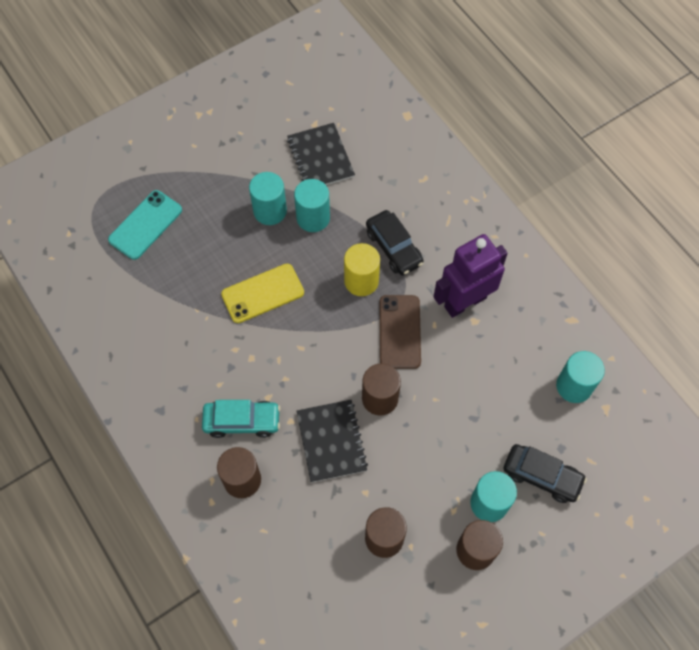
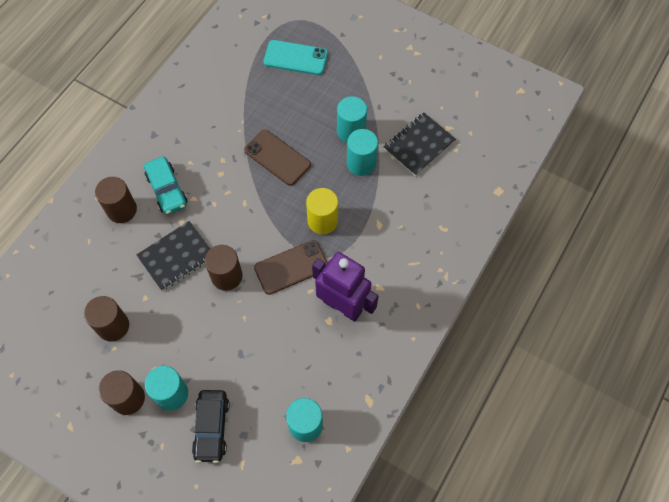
camera: 65 degrees right, 0 degrees up
yellow phone [221,264,304,323] -> brown phone [244,130,311,186]
black car [366,210,424,275] -> none

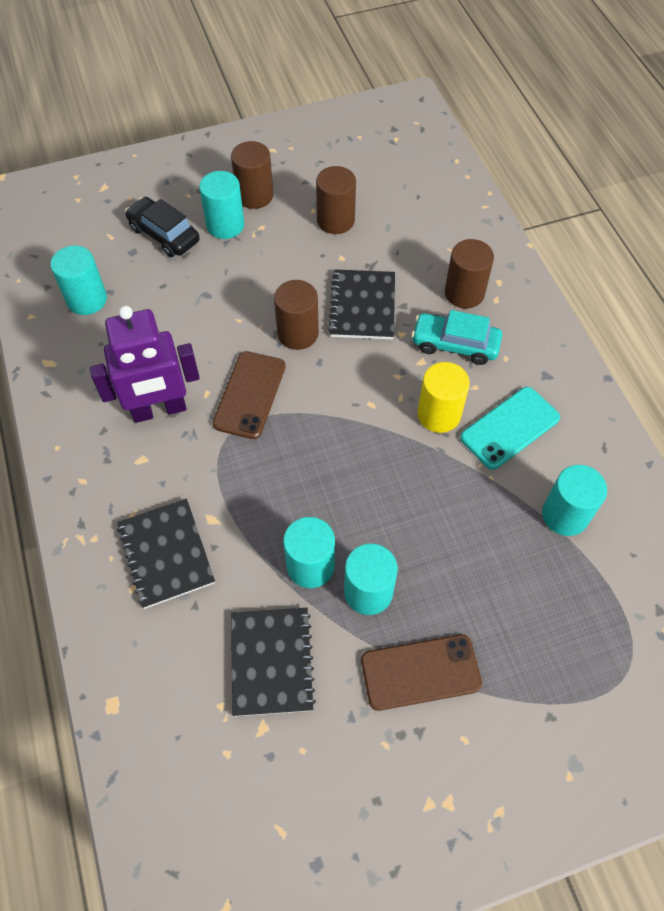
camera: 130 degrees right, 5 degrees down
brown phone [244,130,311,186] -> brown phone moved to [361,634,482,711]
turquoise phone [263,40,328,75] -> turquoise phone moved to [460,387,560,470]
yellow cylinder [306,188,338,234] -> yellow cylinder moved to [417,362,470,433]
none -> black notebook [117,499,215,609]
none -> turquoise cylinder [542,465,607,536]

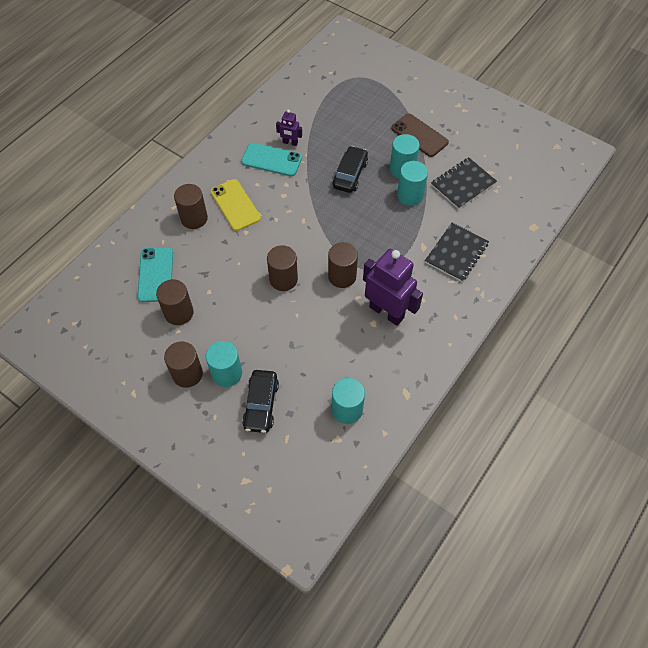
camera: 125 degrees left, 0 degrees up
brown phone [213,351,286,439] -> brown cylinder [328,242,358,288]
black notebook [328,269,395,339] -> none
turquoise car [411,310,502,365] -> yellow phone [211,179,261,231]
yellow cylinder [417,362,470,433] -> none
turquoise cylinder [542,465,607,536] -> none
none -> turquoise phone [137,247,173,302]
none -> purple robot [276,110,302,146]
none -> black car [333,146,368,193]

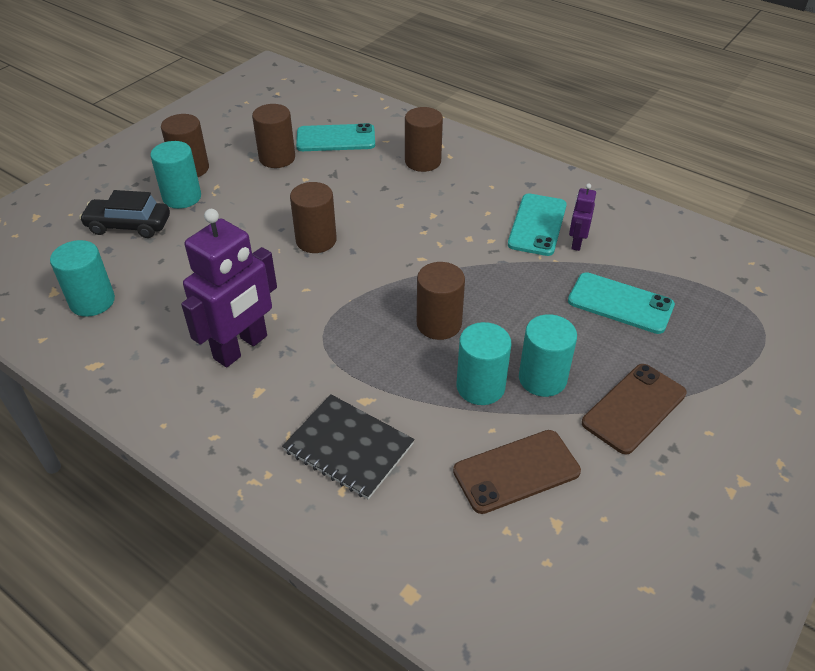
camera: 90 degrees right, 15 degrees down
yellow phone [211,179,261,231] -> none
brown cylinder [328,242,358,288] -> brown cylinder moved to [417,262,465,340]
black car [333,146,368,193] -> none
black notebook [431,157,497,209] -> brown phone [453,430,581,514]
none -> turquoise phone [568,272,675,334]

